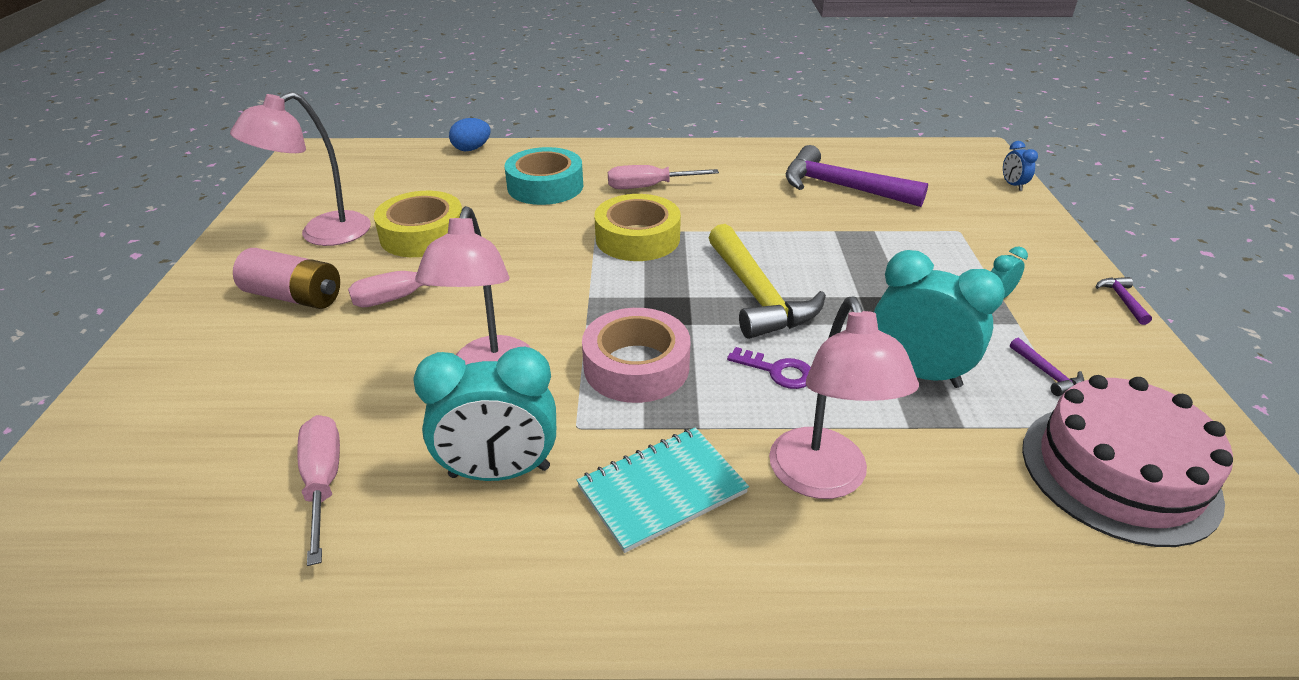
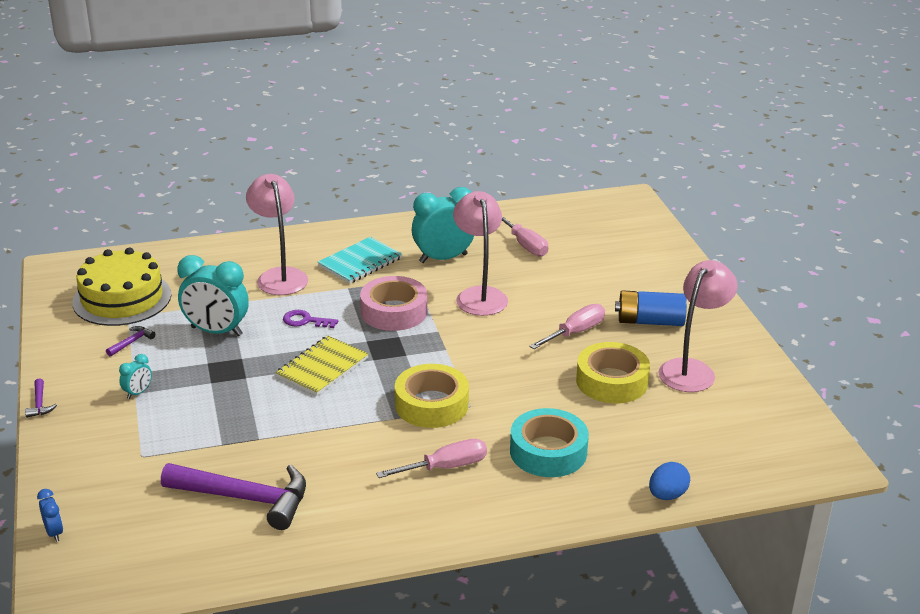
camera: 165 degrees right, 5 degrees down
pink battery [233,248,340,309] -> blue battery [615,290,687,326]
yellow hammer [708,224,826,339] -> yellow notebook [275,336,369,396]
purple hammer [1010,338,1084,396] -> purple hammer turned 75 degrees clockwise [106,326,155,356]
pink cake [1022,375,1233,547] -> yellow cake [72,248,171,326]

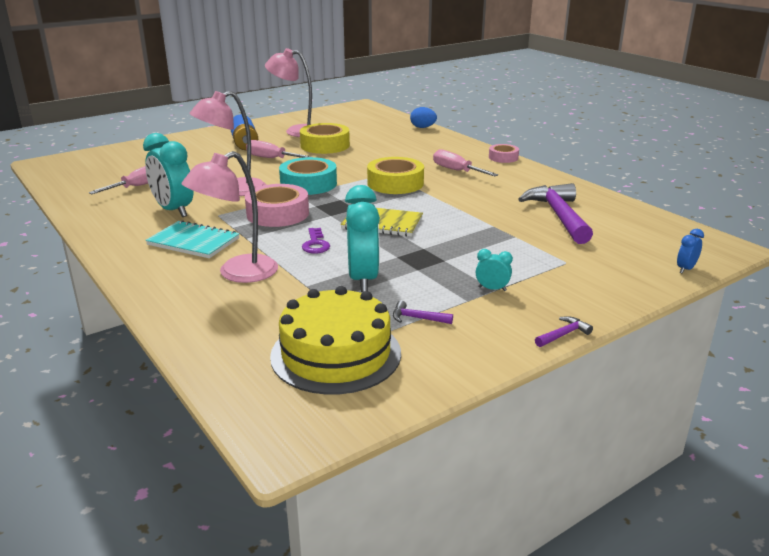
camera: 110 degrees left, 5 degrees down
turquoise tape [510,408,589,477] -> turquoise tape moved to [279,157,337,195]
none -> pink tape [489,144,519,163]

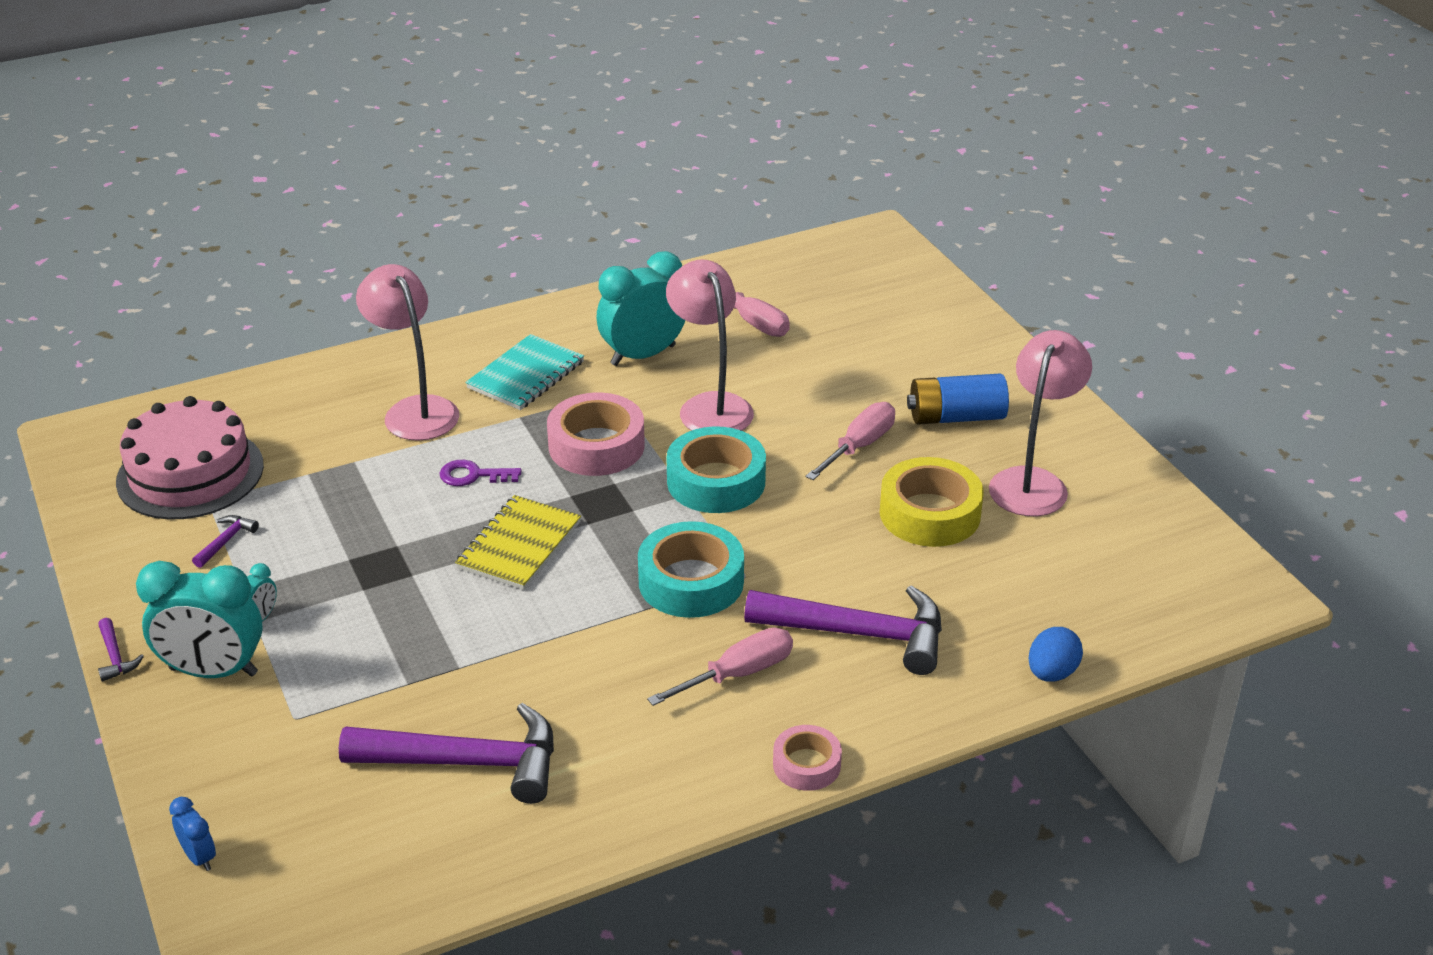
camera: 100 degrees right, 10 degrees up
yellow cake [270,286,401,395] -> pink cake [116,396,264,519]
turquoise clock [345,185,380,292] -> turquoise clock moved to [136,561,263,678]
yellow tape [367,157,424,194] -> turquoise tape [638,521,744,618]
none -> purple hammer [744,585,942,675]

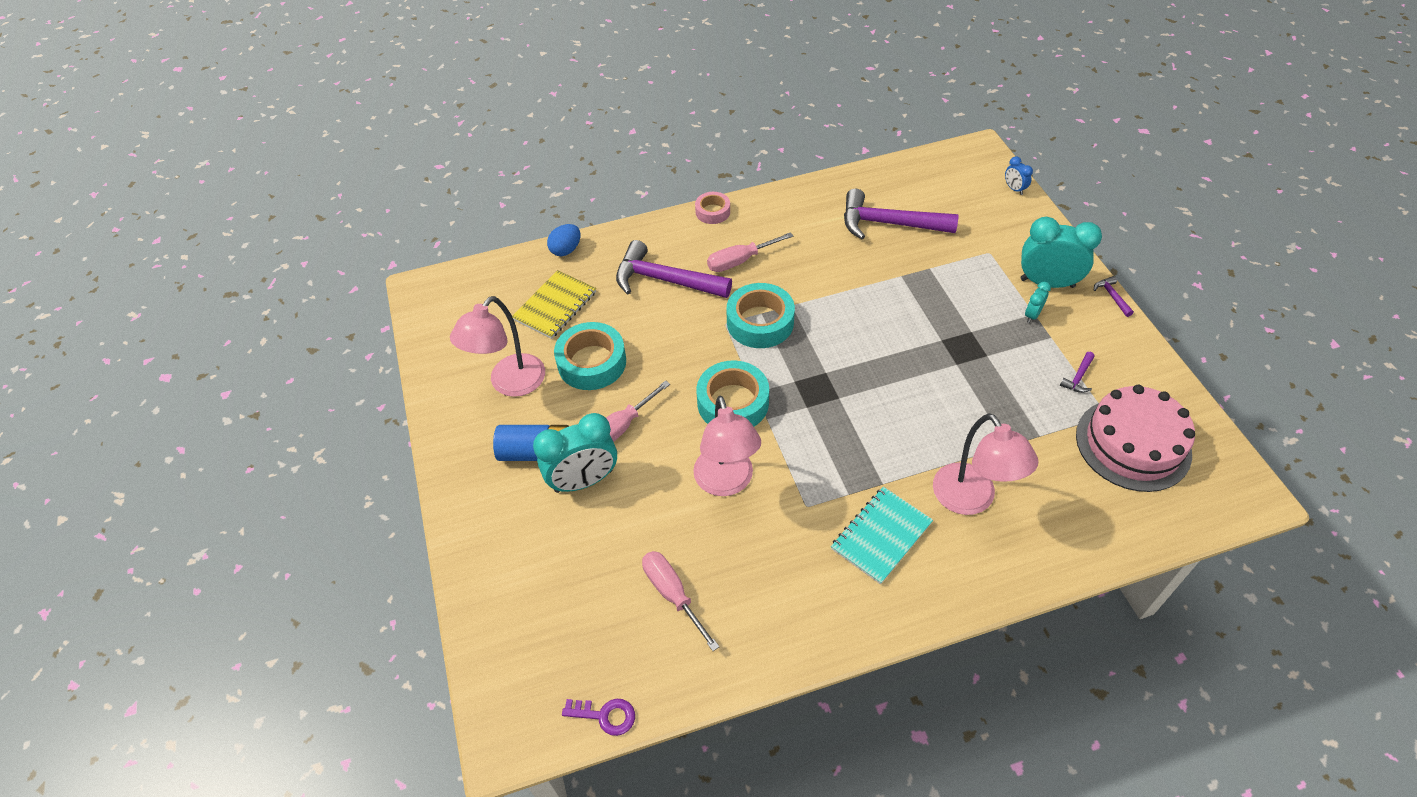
camera: 170 degrees left, 15 degrees up
purple key [440,460,521,486] -> purple key moved to [562,699,635,736]
yellow notebook [455,495,581,590] -> yellow notebook moved to [512,270,596,339]
pink tape [547,393,645,476] -> none
turquoise clock [596,251,685,366] -> turquoise clock moved to [533,413,617,493]
yellow tape [880,457,984,547] -> turquoise tape [554,322,626,390]

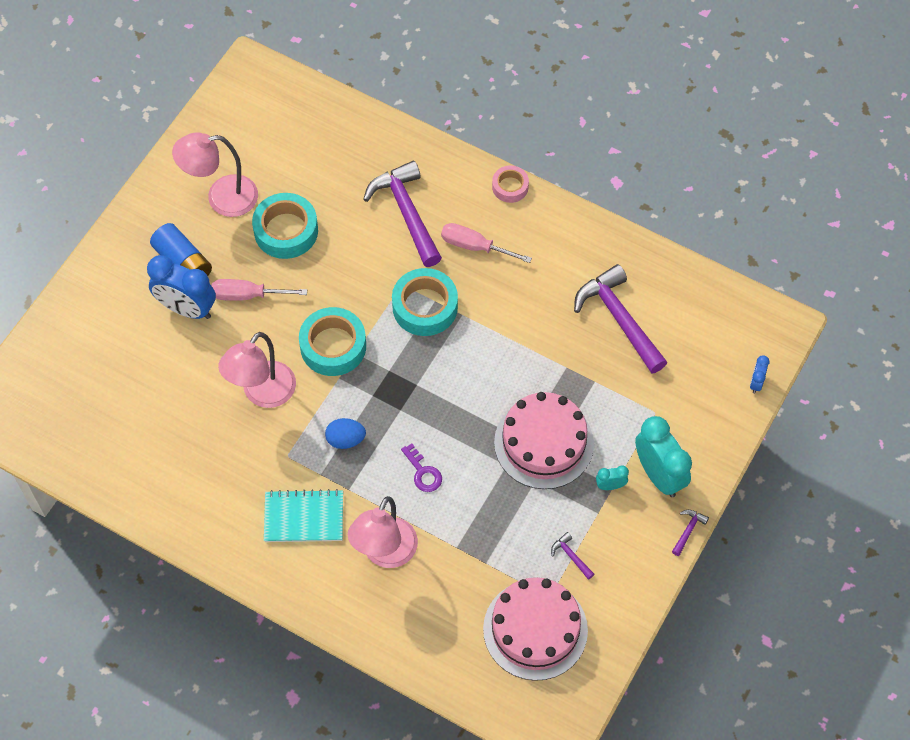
camera: 45 degrees right, 10 degrees up
yellow notebook [512,270,596,339] -> none
turquoise clock [533,413,617,493] -> blue clock [147,255,216,319]
blue egg [547,224,580,256] -> blue egg moved to [325,418,366,449]
purple key [562,699,635,736] -> purple key moved to [401,443,442,492]
pink screwdriver [642,551,720,651] -> none
purple hammer [1060,352,1095,393] -> purple hammer turned 60 degrees clockwise [551,532,594,580]
none -> pink cake [494,392,594,489]

